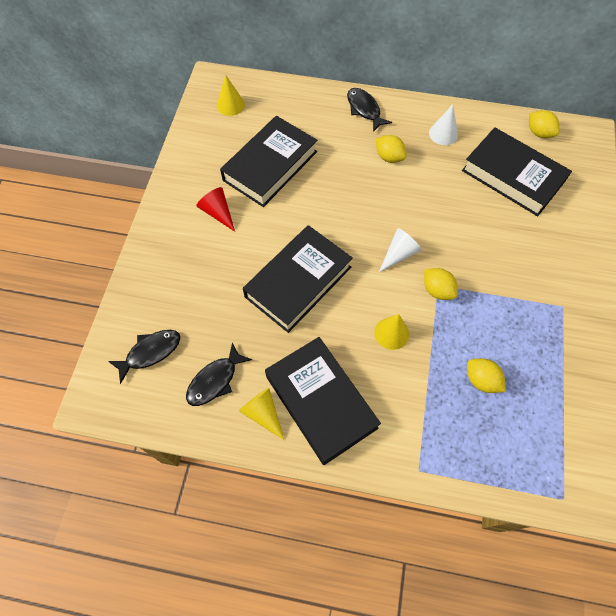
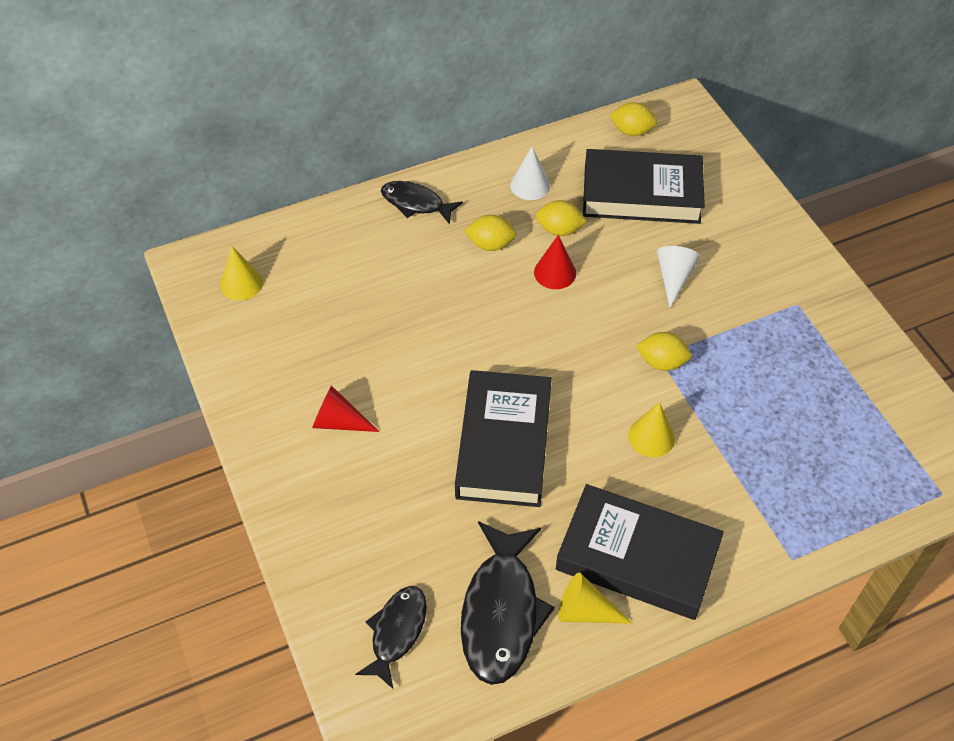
camera: 35 degrees left, 10 degrees down
black fish [186,343,252,406] -> black fish [461,521,555,685], size x1.64
black book [220,116,317,207] -> none
white cone [379,228,422,272] -> white cone moved to [657,246,700,308]
yellow lemon [467,358,506,393] -> yellow lemon moved to [536,200,587,236]
none -> red cone [534,235,576,289]

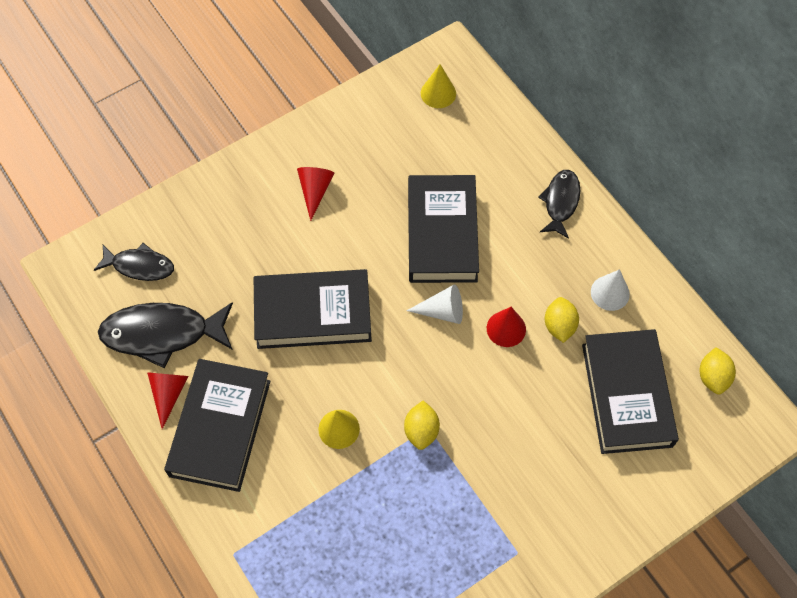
camera: 80 degrees right, 10 degrees up
yellow lemon [465,215,516,251] -> none
yellow cone [558,573,632,624] -> red cone [147,372,189,429]
white cone [657,246,700,308] -> white cone moved to [406,285,463,324]
none -> black book [408,175,479,283]

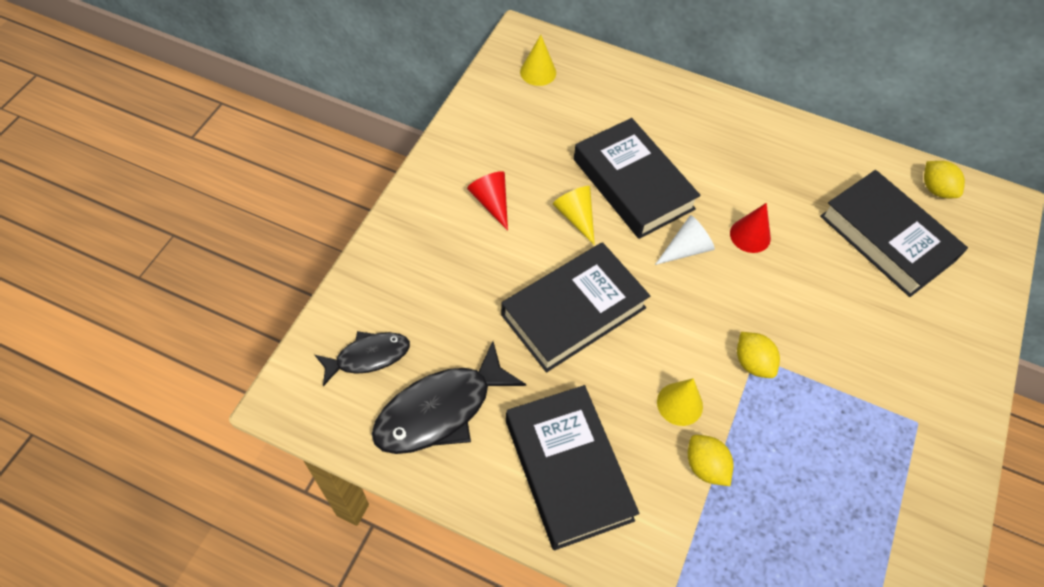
camera: 35 degrees left, 5 degrees down
red cone [147,372,189,429] -> none
black fish [538,170,580,239] -> none
yellow lemon [545,297,579,343] -> yellow lemon moved to [688,435,733,486]
white cone [591,269,630,311] -> none
none -> yellow cone [553,186,595,245]

